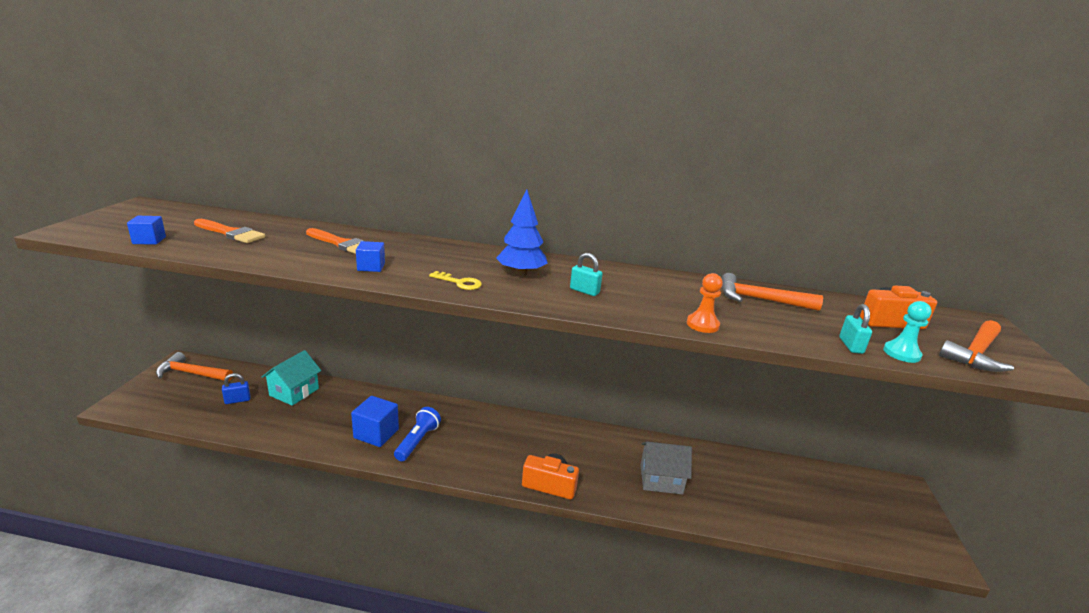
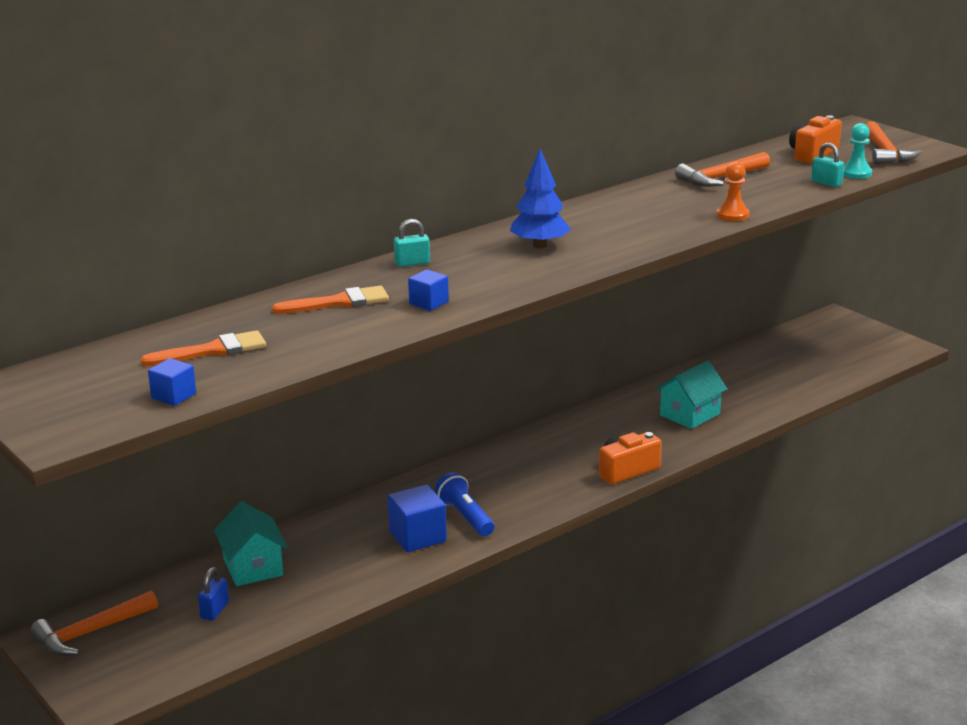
camera: 45 degrees left, 0 degrees up
yellow key [429,271,482,290] -> none
turquoise padlock [570,253,603,296] -> turquoise padlock moved to [394,219,430,267]
grey house [641,442,692,495] -> turquoise house [655,360,727,429]

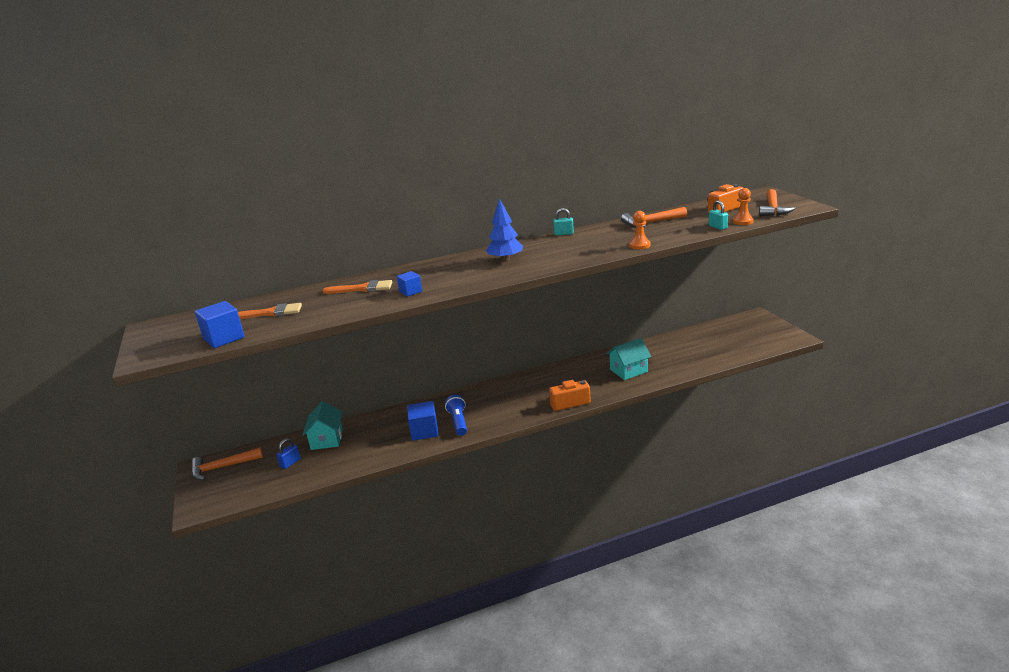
camera: 20 degrees right, 0 degrees up
blue cube [148,358,196,406] -> blue cube [195,301,245,348], size x1.66
turquoise padlock [394,219,430,267] -> turquoise padlock moved to [553,208,574,236]
turquoise pawn [843,123,872,179] -> orange pawn [733,188,754,225]

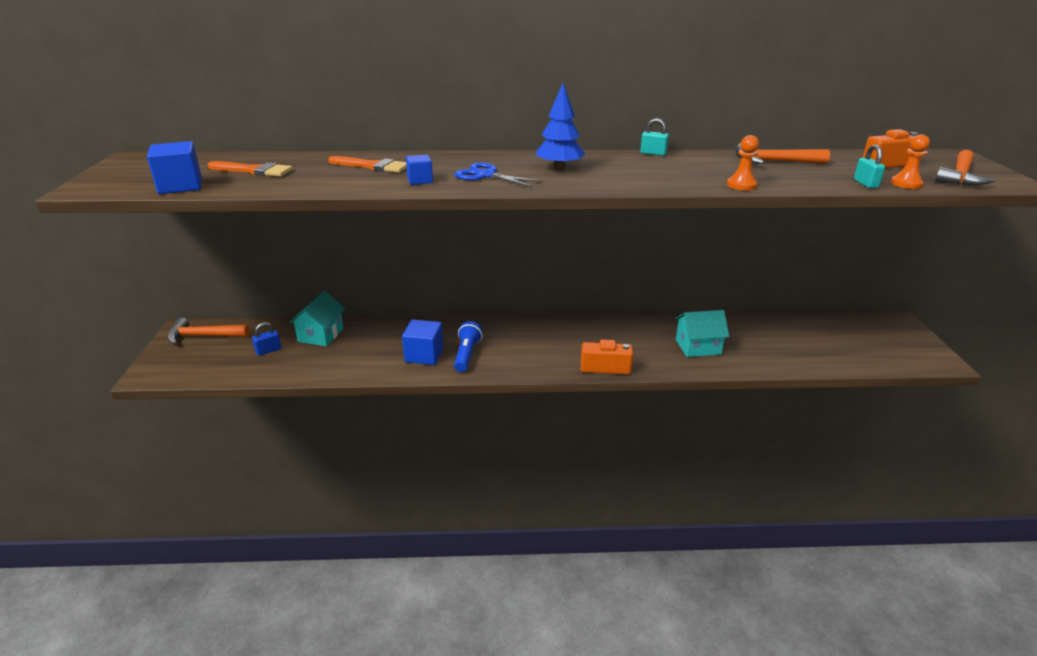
camera: 15 degrees right, 5 degrees up
none -> blue scissors [454,162,544,187]

